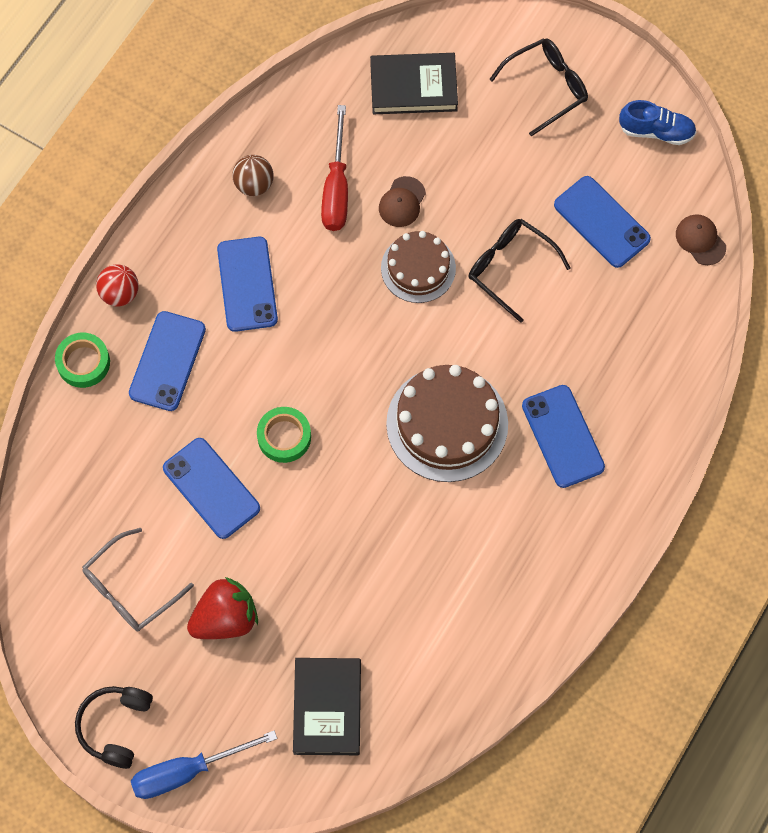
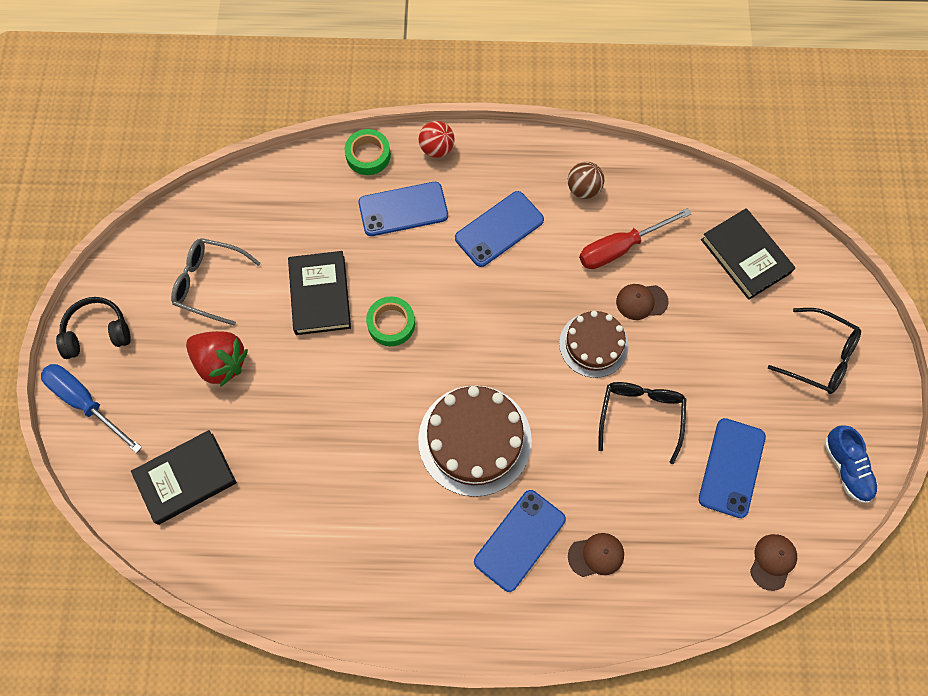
camera: 60 degrees right, 0 degrees up
blue phone [163,438,260,539] -> black book [288,251,351,335]
none -> brown cap [568,533,624,577]

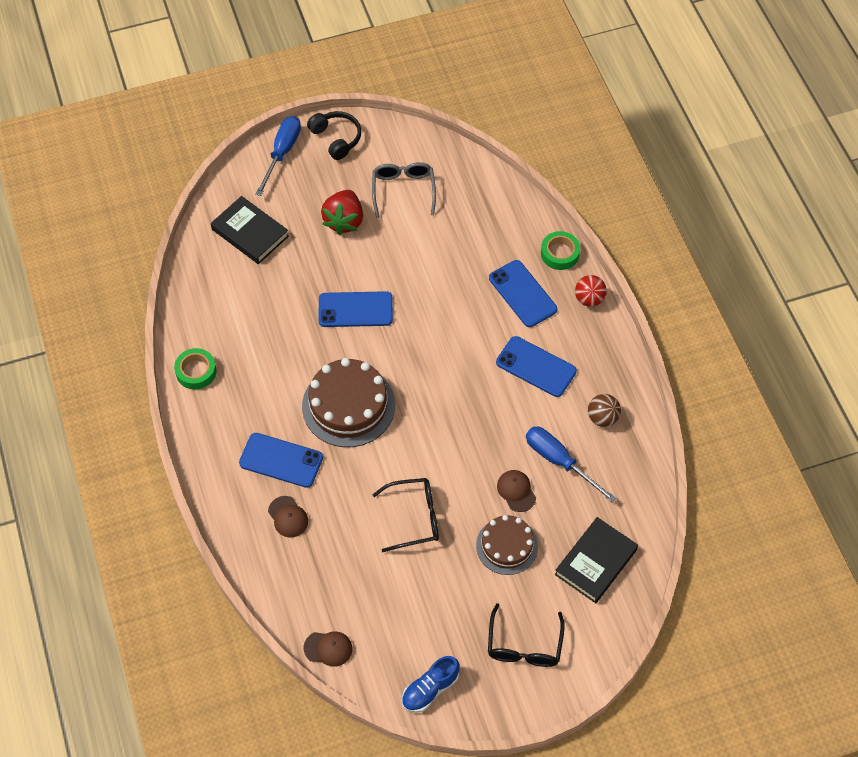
camera: 70 degrees right, 10 degrees down
black book [288,251,351,335] -> none
green tape [366,296,415,346] -> green tape moved to [174,348,216,389]
brown cake [559,311,629,378] -> brown cake moved to [476,515,538,575]
red screwdriver [579,208,691,269] -> blue screwdriver [526,427,616,503]
blue phone [699,418,766,518] -> blue phone moved to [318,291,393,327]

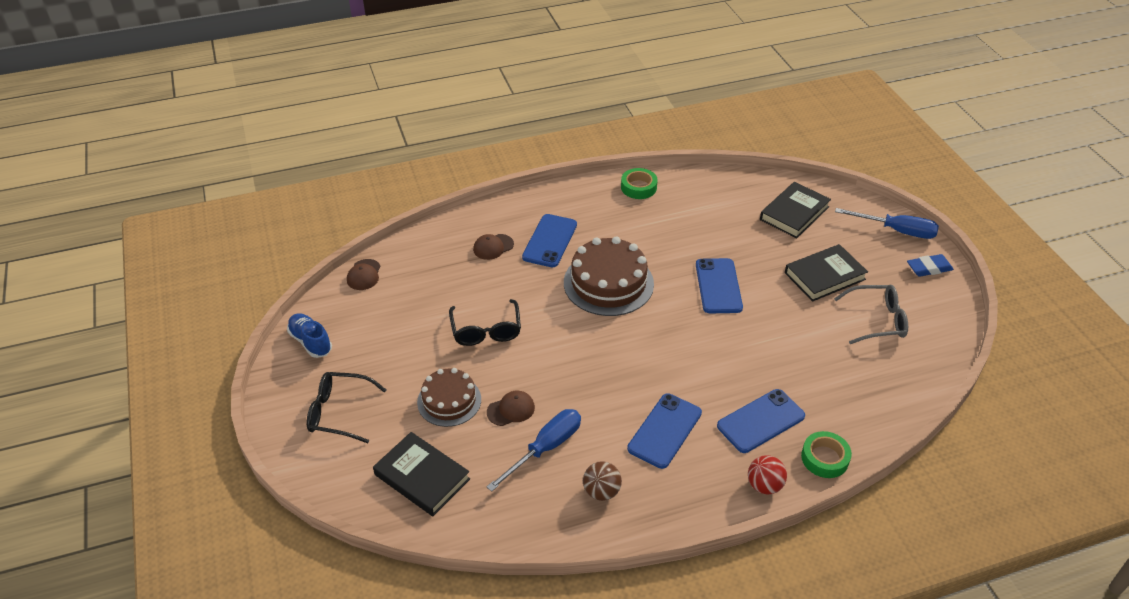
camera: 90 degrees right, 15 degrees down
black headphones [307,111,361,160] -> blue eraser [907,254,954,277]
red strawberry [321,190,363,235] -> black book [785,244,868,302]

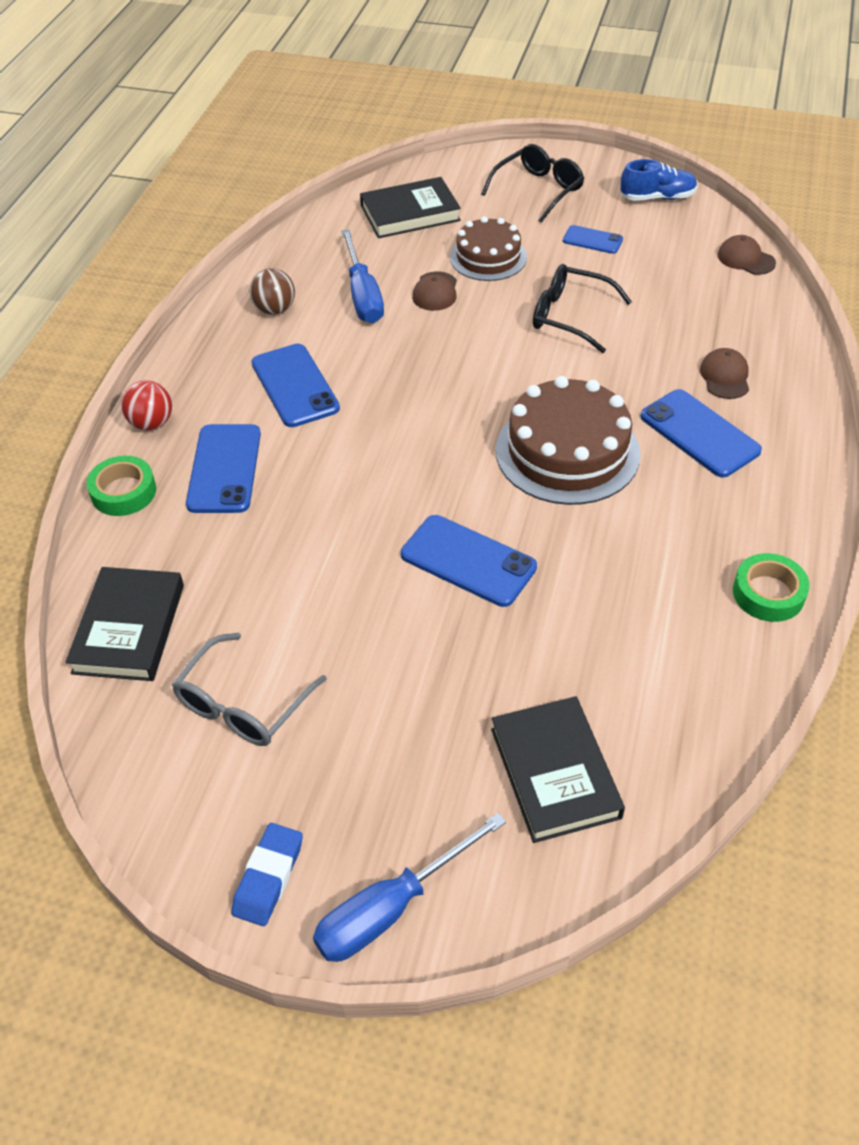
camera: 125 degrees right, 5 degrees up
black book [785,244,868,302] -> black book moved to [65,567,184,681]
none -> blue phone [563,225,623,254]

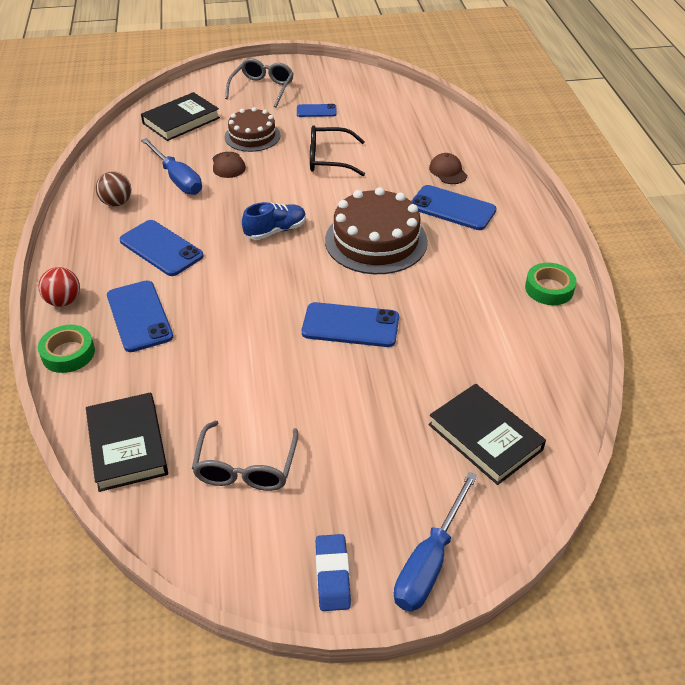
camera: 25 degrees left, 5 degrees down
black glasses [481,144,584,223] -> grey glasses [225,58,294,108]
blue shoe [620,159,698,201] -> blue shoe moved to [242,202,306,240]
brown cap [717,235,776,275] -> none

